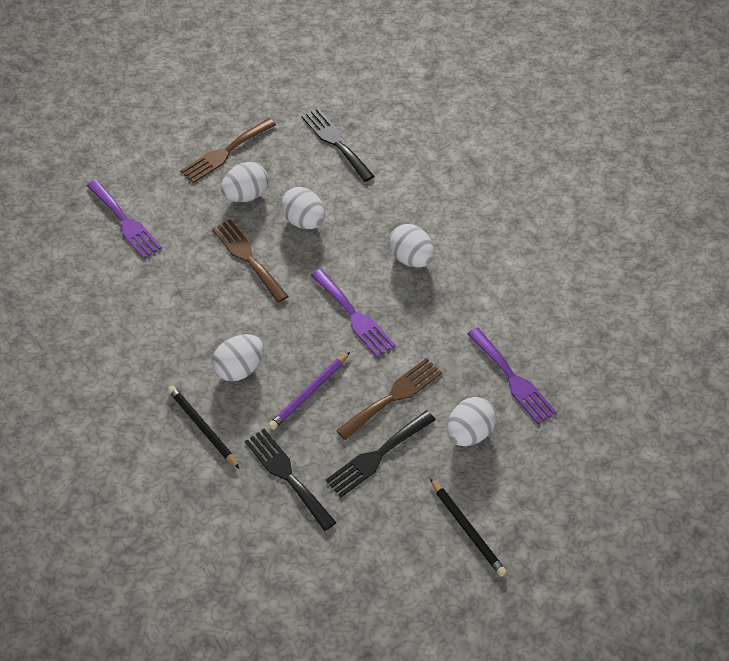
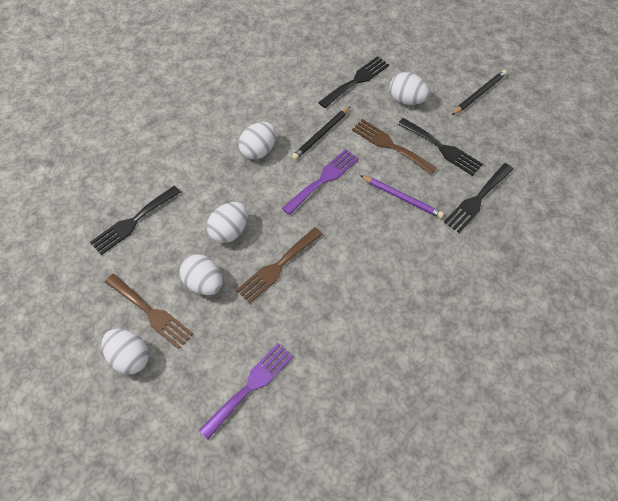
camera: 100 degrees left, 5 degrees up
black pencil [168,385,240,469] -> black pencil moved to [292,106,351,160]
white egg [212,334,264,381] -> white egg moved to [102,329,149,375]
purple fork [467,327,557,425] -> black fork [318,56,389,108]

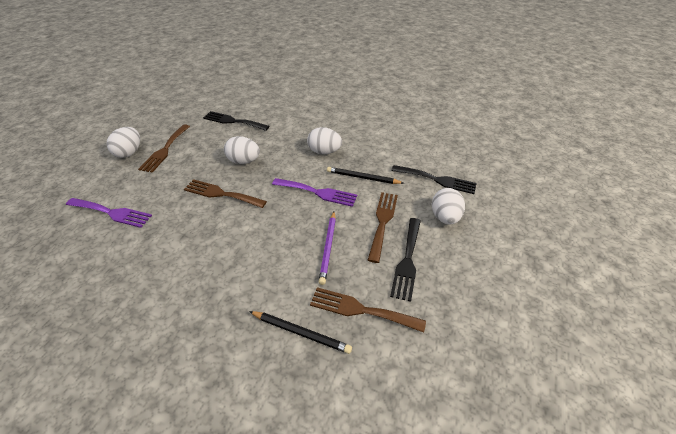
camera: 65 degrees right, 15 degrees down
white egg [180,254,223,295] -> none
black fork [444,163,513,233] -> brown fork [310,287,426,333]
black pencil [452,70,507,115] -> black pencil moved to [249,311,352,354]

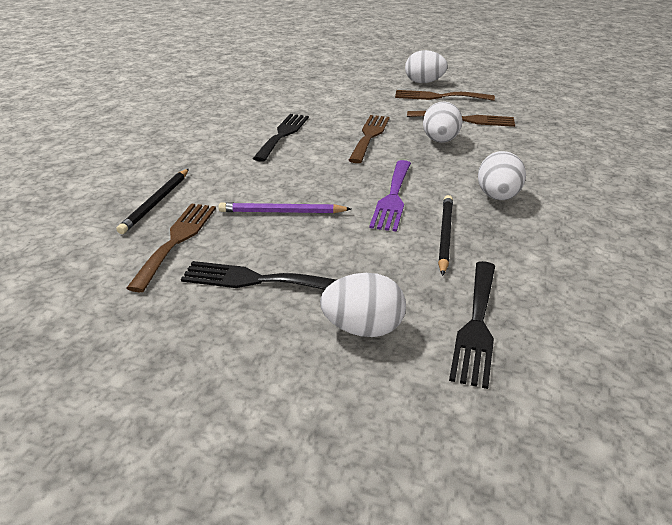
camera: 85 degrees right, 10 degrees down
purple fork [66,198,152,228] -> none
black fork [203,111,269,131] -> black fork moved to [253,114,309,162]
brown fork [368,192,398,263] -> brown fork moved to [407,111,515,127]

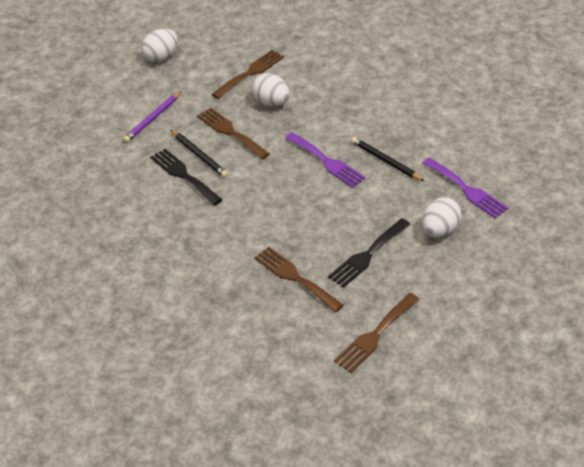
camera: 55 degrees left, 10 degrees up
black pencil [116,169,189,234] -> black pencil moved to [171,130,228,178]
purple pencil [218,202,351,213] -> purple pencil moved to [123,91,182,143]
brown fork [395,90,495,101] -> brown fork moved to [334,293,419,373]
black fork [449,261,495,389] -> purple fork [423,157,508,218]
white egg [478,151,526,200] -> none

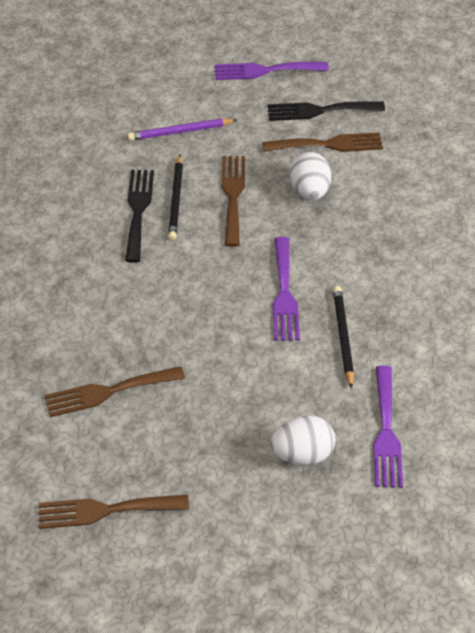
camera: 40 degrees right, 5 degrees up
white egg [142,29,178,62] -> purple fork [215,62,329,80]
brown fork [254,247,344,313] -> brown fork turned 105 degrees counterclockwise [44,366,185,417]
black fork [328,218,410,288] -> black fork moved to [267,101,385,121]

